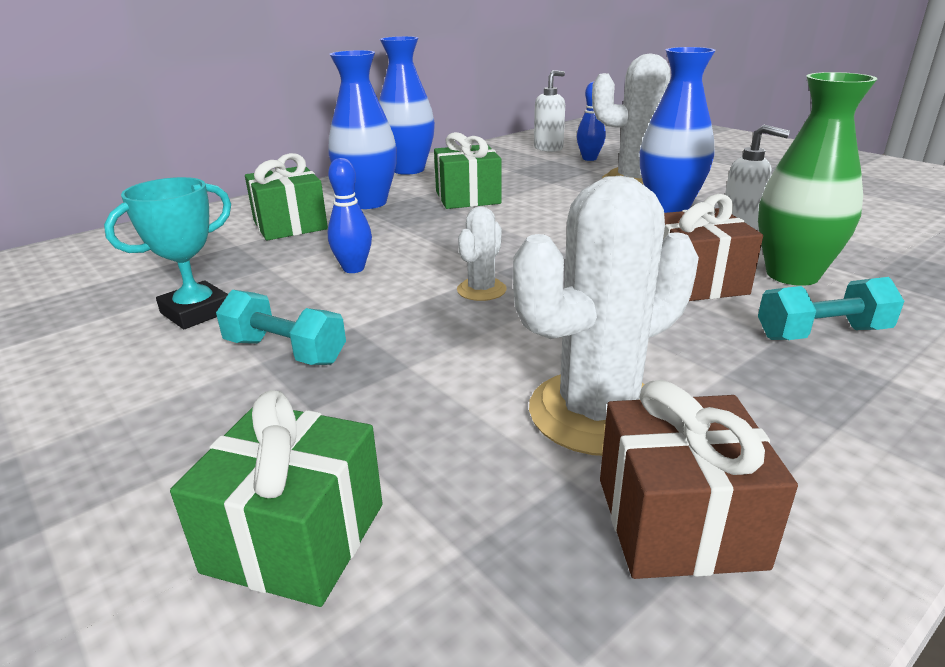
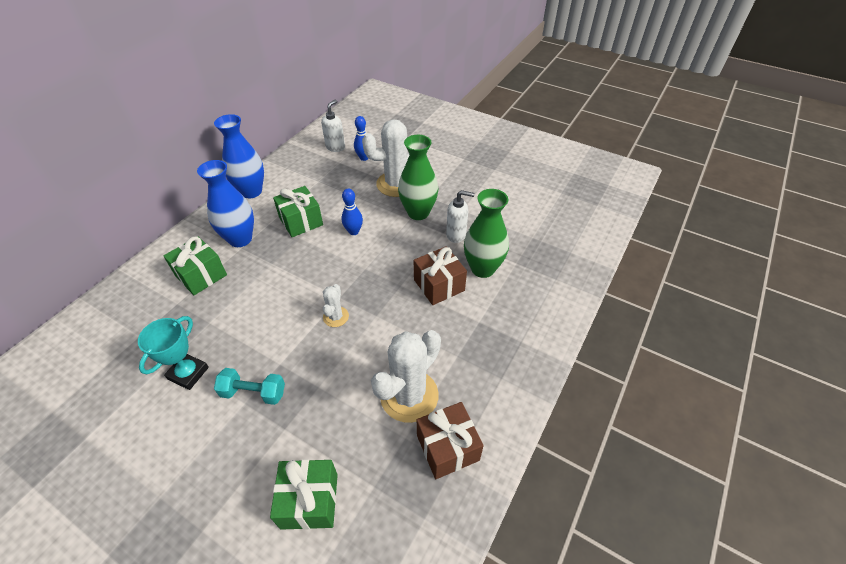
camera: 20 degrees left, 20 degrees up
blue bowling pin [327,158,372,273] -> blue bowling pin moved to [342,189,363,235]
blue vase [640,47,716,213] -> green vase [398,135,438,220]
turquoise dumbbell [758,277,904,340] -> none

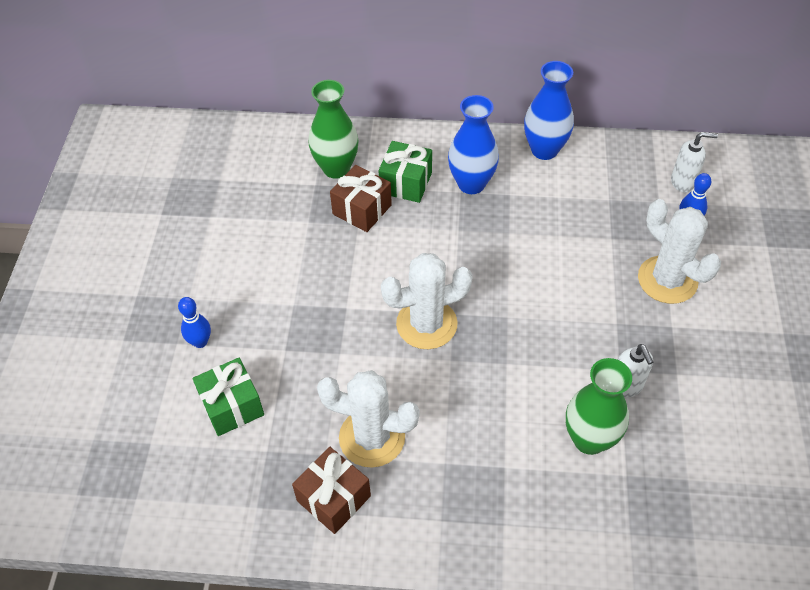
camera: 65 degrees right, 5 degrees up
turquoise trophy [138,316,209,390] -> none
turquoise dumbbell [214,368,285,405] -> none
green gift [273,186,323,237] -> none
white cactus [323,284,349,327] -> white cactus [381,253,473,349], size x2.01
blue bowling pin [342,189,363,235] -> blue bowling pin moved to [178,297,211,348]
green vase [398,135,438,220] -> green vase moved to [308,80,359,179]
brown gift [414,246,467,305] -> brown gift moved to [330,165,392,232]

